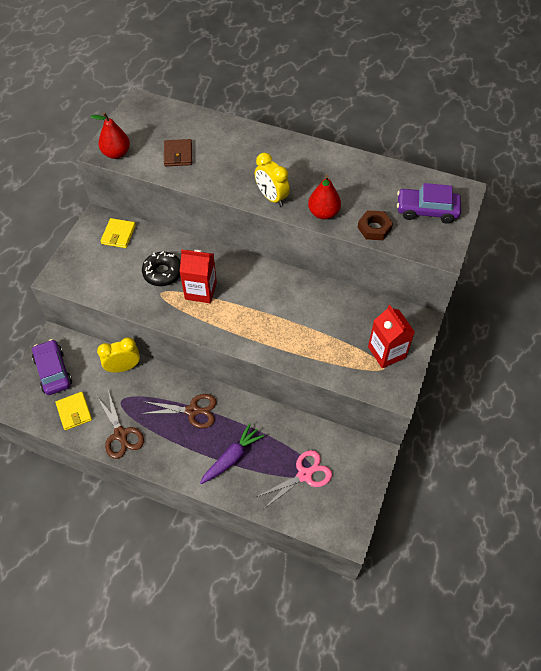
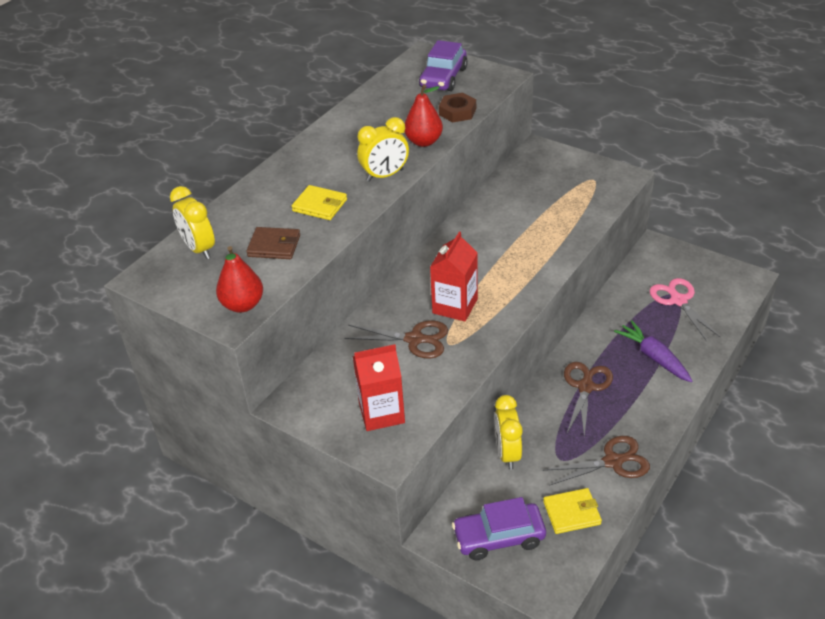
camera: 75 degrees left, 15 degrees down
yellow wallet [100,218,136,248] -> yellow wallet moved to [292,185,347,220]
black donut [142,251,181,286] -> brown scissors [344,320,448,359]
red carton [368,305,415,368] -> red carton moved to [353,344,405,431]
none -> yellow clock [170,186,215,259]

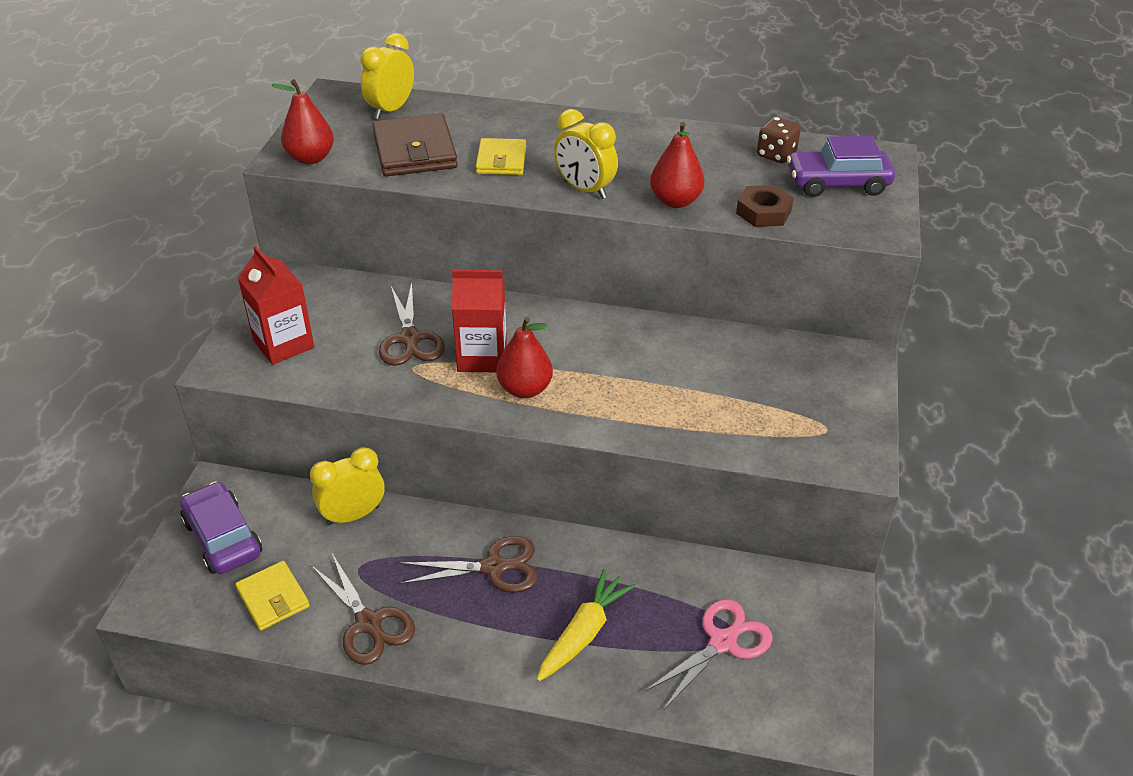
camera: 65 degrees right, 0 degrees up
brown wallet [246,227,300,259] -> brown wallet [372,113,458,177], size x1.60
purple carrot [614,320,692,382] -> yellow carrot [537,569,635,682]
none -> red pear [496,317,553,398]
none -> brown dice [757,117,801,163]

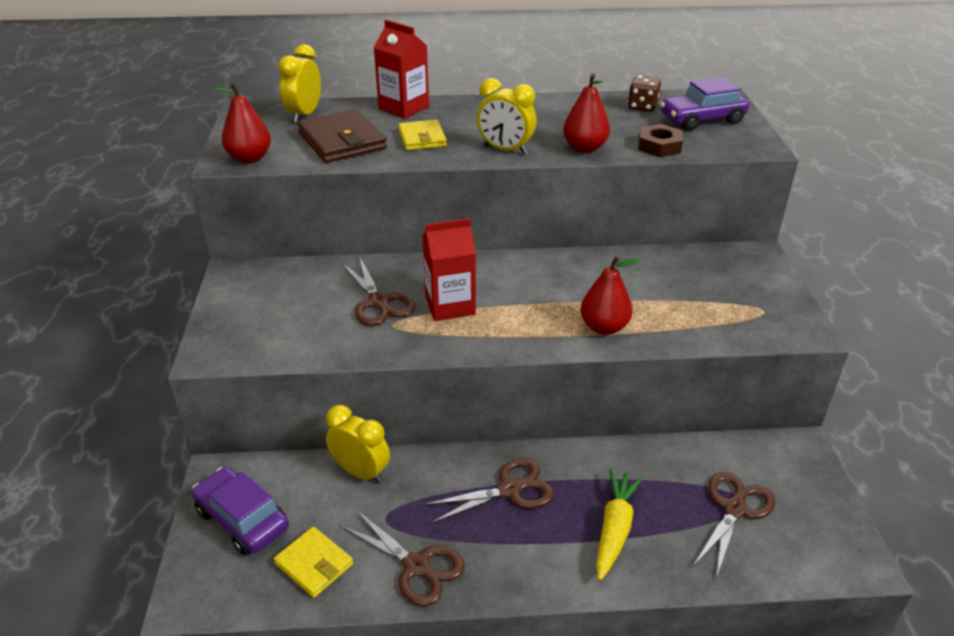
camera: 15 degrees left, 5 degrees down
red carton [237,246,314,365] -> red carton moved to [373,20,429,119]
yellow clock [310,447,385,526] -> yellow clock turned 75 degrees clockwise [326,405,390,483]
red pear [496,317,553,398] -> red pear moved to [580,256,640,335]
pink scissors [644,599,773,710] -> brown scissors [693,472,775,578]

